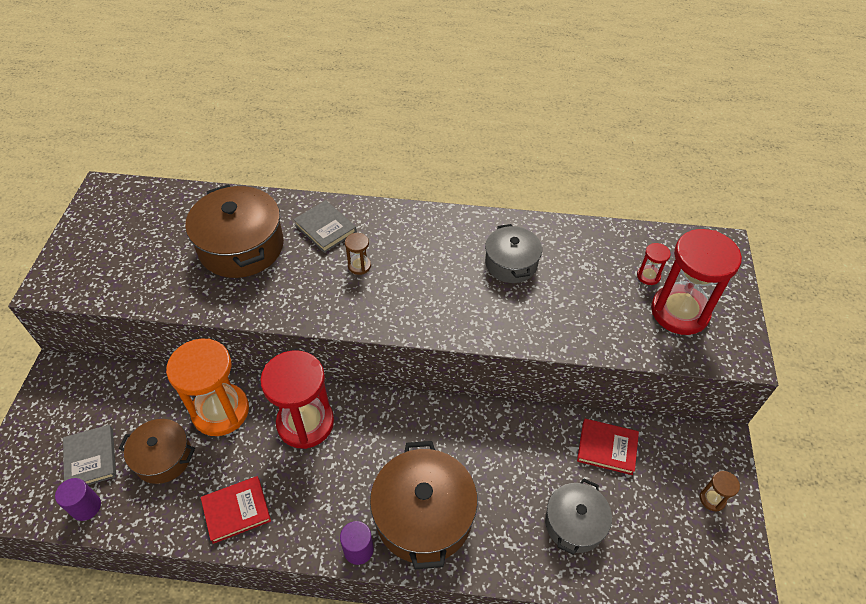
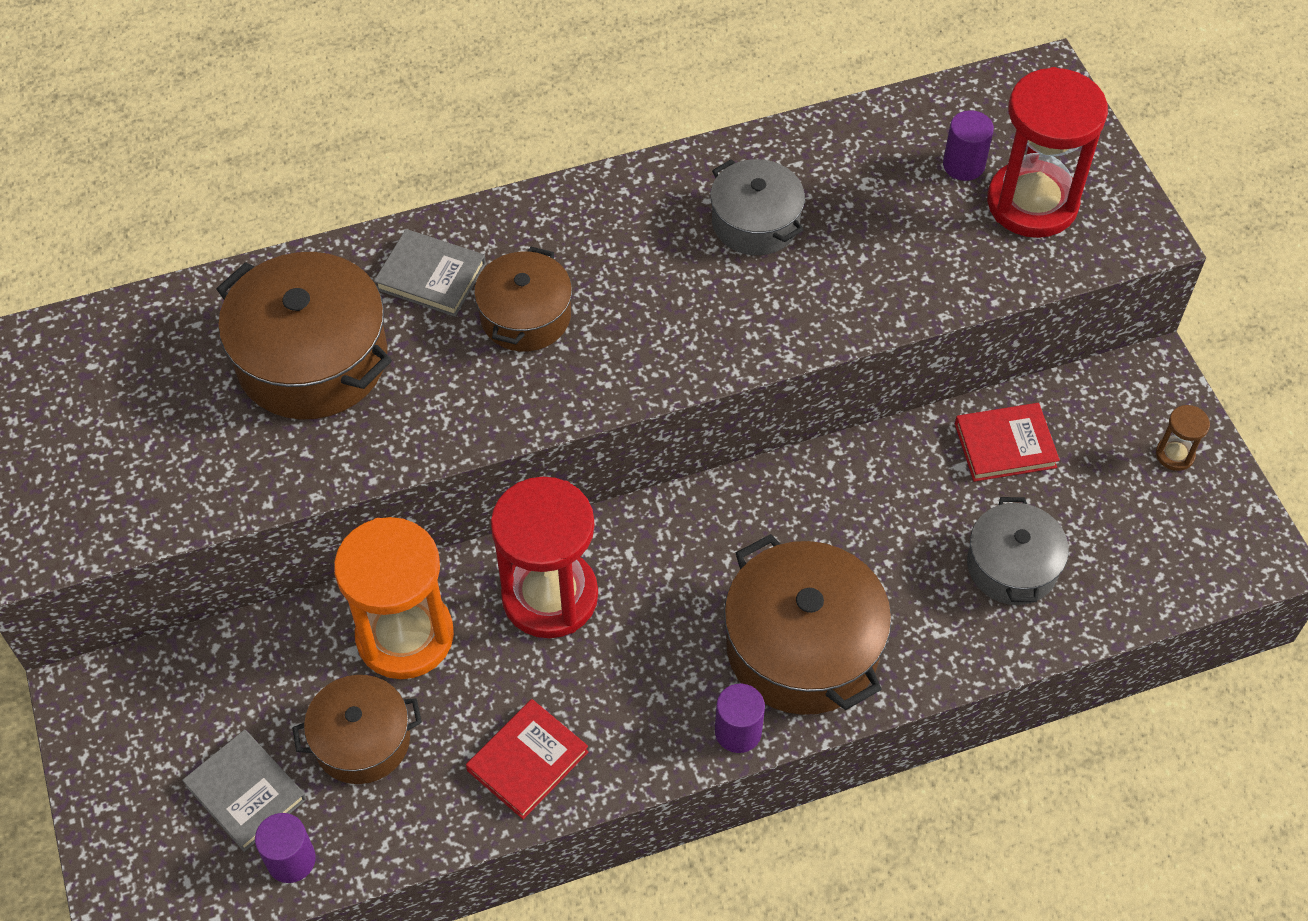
camera: 25 degrees left, 5 degrees up
brown hourglass [345,233,371,275] -> brown pot [474,247,572,352]
red hourglass [637,243,671,285] -> purple cylinder [943,110,994,181]

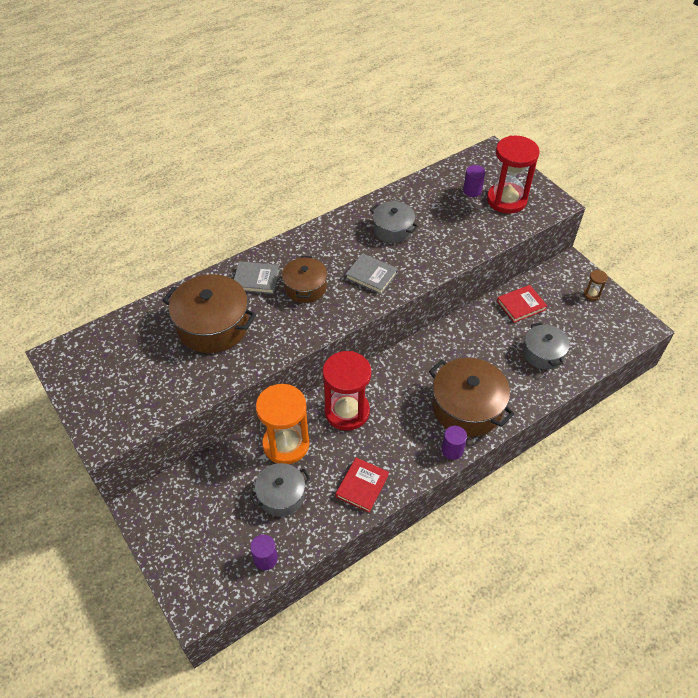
camera: 15 degrees left, 5 degrees down
grey book [182,730,306,852] -> grey book moved to [346,253,398,294]
brown pot [292,675,422,784] -> grey pot [250,463,310,517]

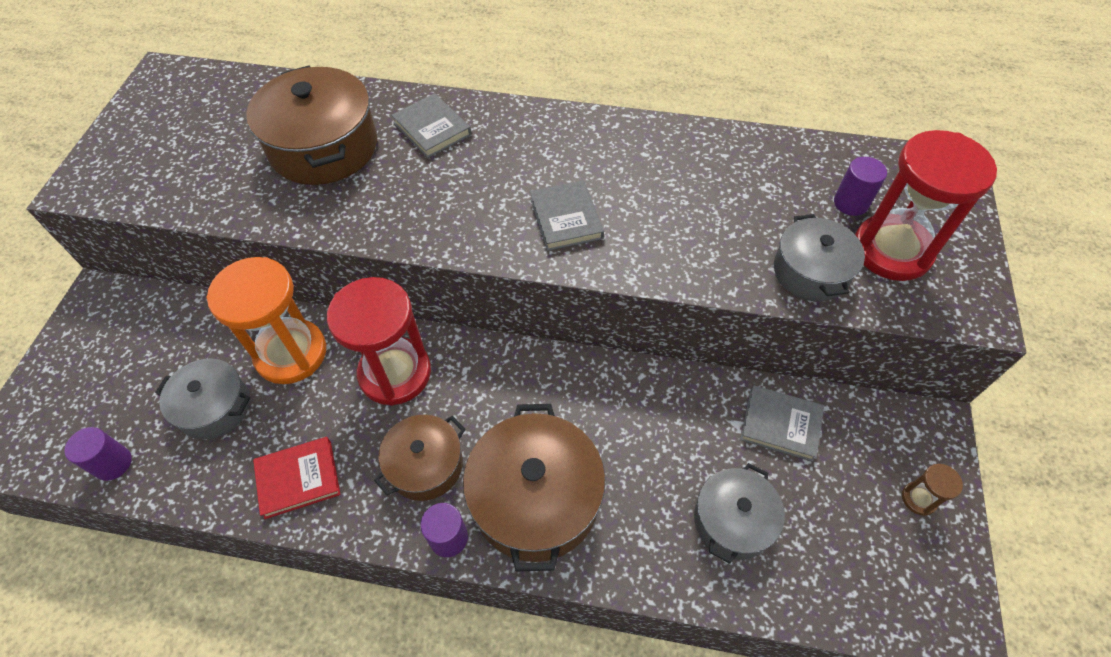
camera: 45 degrees right, 5 degrees up
brown pot [282,256,328,303] -> brown pot moved to [374,415,466,501]
grey pot [370,201,418,243] -> grey pot moved to [774,214,865,302]
red book [497,285,547,323] -> grey book [740,385,824,462]

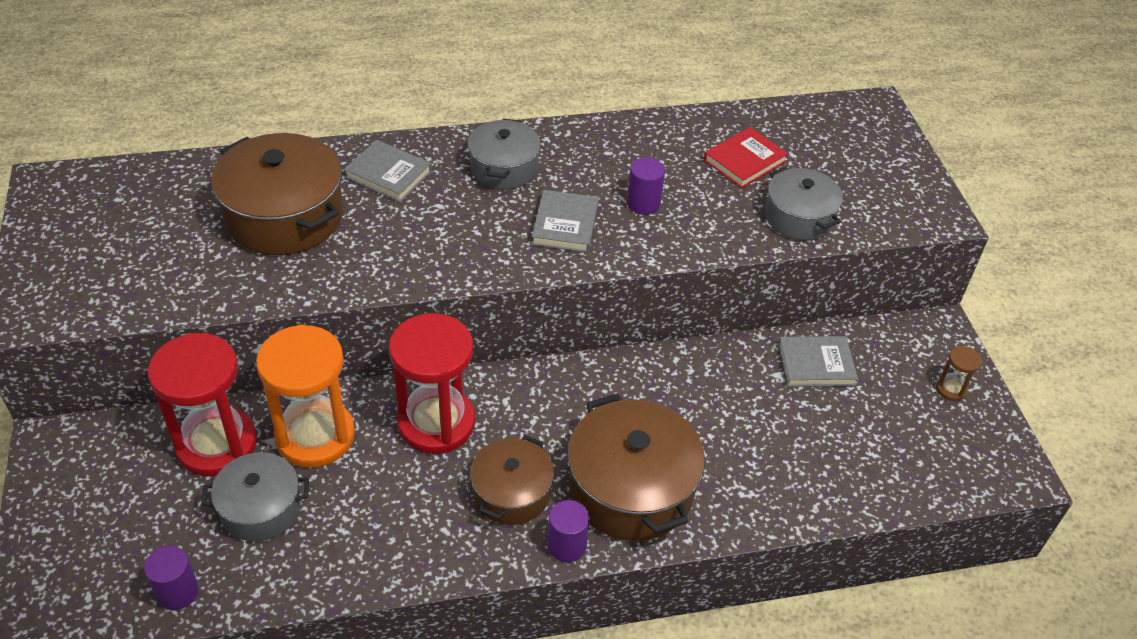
camera: 25 degrees left, 10 degrees down
red book [253,437,341,519] -> red book moved to [704,127,788,188]
grey book [530,180,604,251] -> grey book turned 45 degrees clockwise [532,190,599,253]
grey pot [694,463,785,564] -> grey pot moved to [468,118,541,190]
purple cylinder [834,157,887,216] -> purple cylinder moved to [627,157,665,215]
red hourglass [855,130,997,281] -> red hourglass moved to [148,333,257,477]

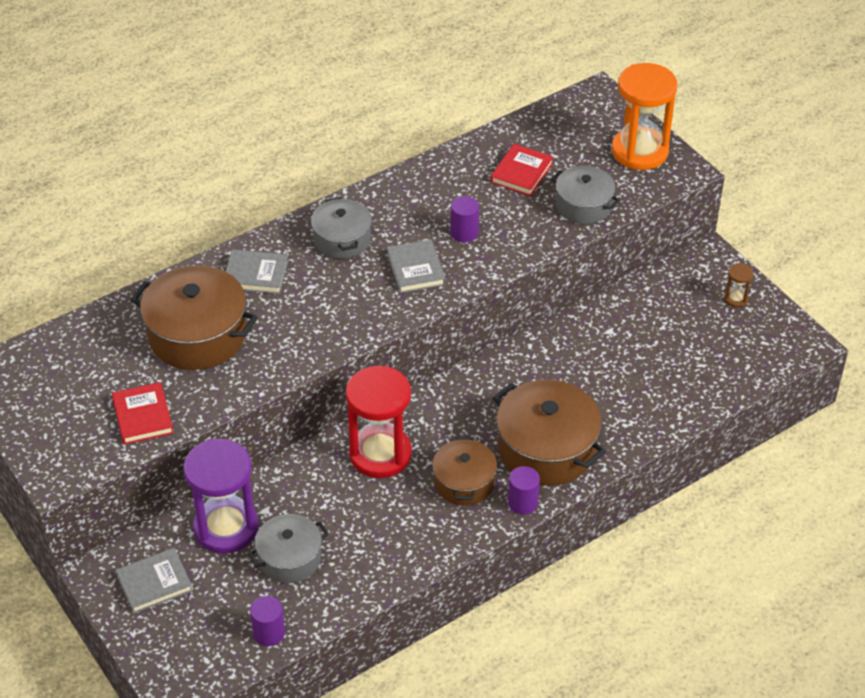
camera: 20 degrees left, 0 degrees up
red hourglass [148,333,257,477] -> purple hourglass [183,439,259,554]
orange hourglass [256,325,355,468] -> orange hourglass moved to [612,63,677,170]
grey book [778,336,858,387] -> grey book moved to [116,548,193,614]
none -> red book [112,382,174,445]

